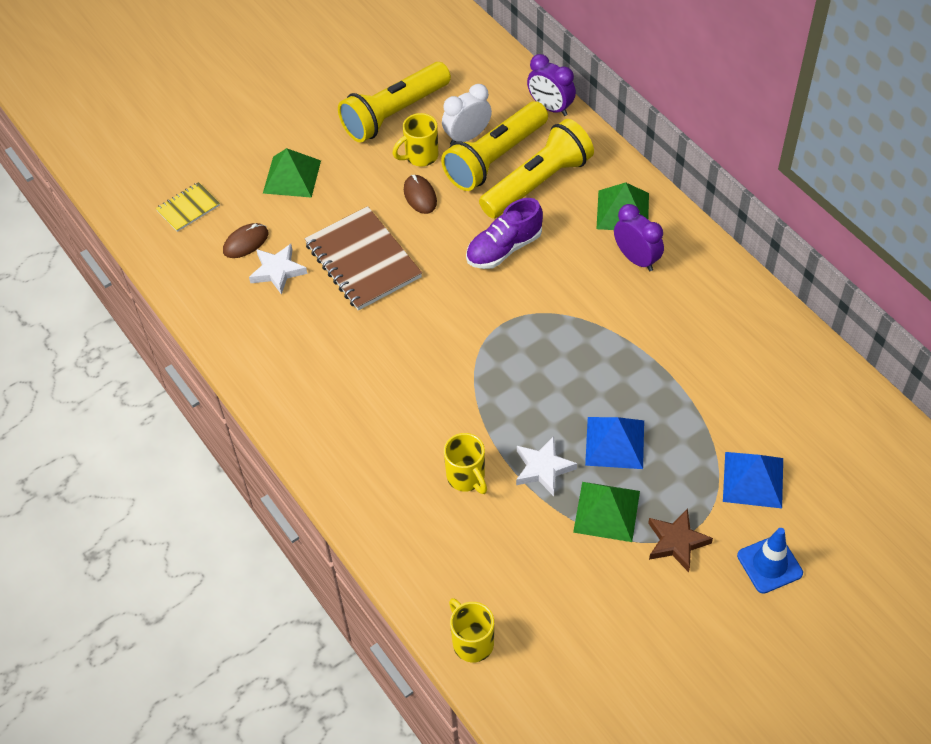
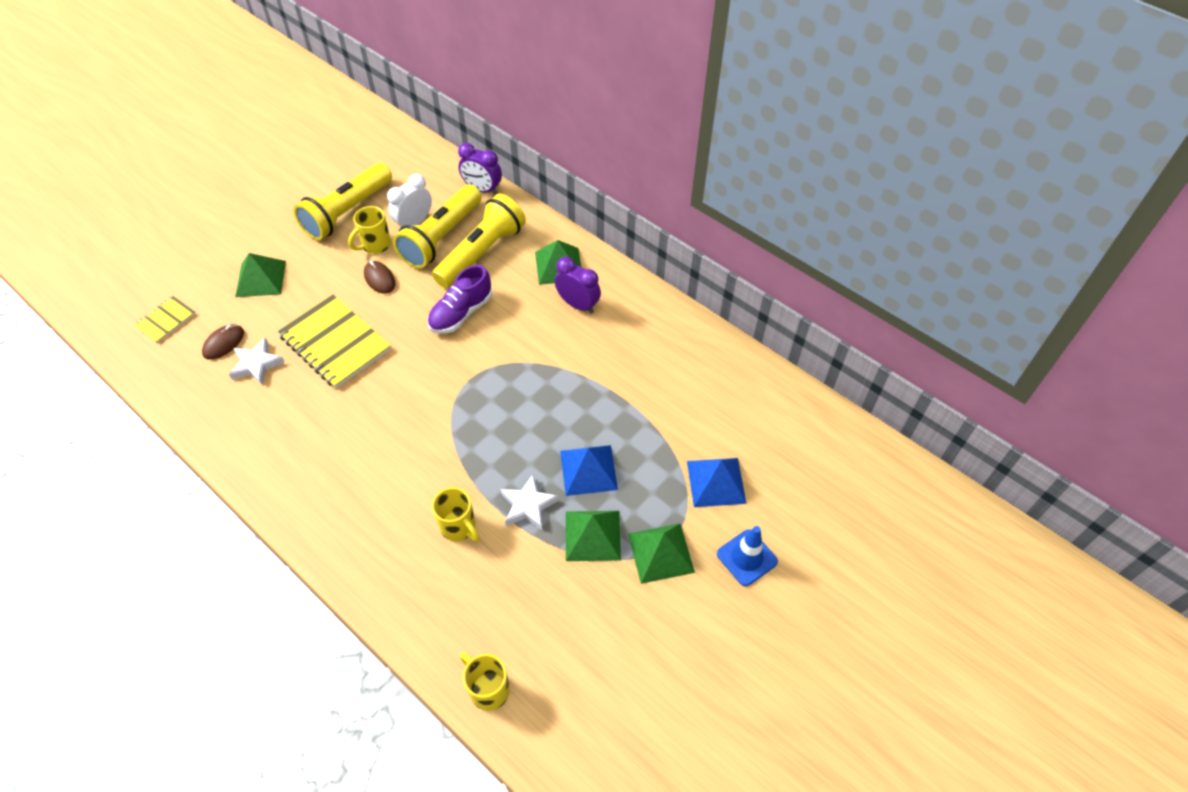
camera: 15 degrees left, 0 degrees up
brown notebook [304,206,422,311] -> yellow notebook [278,294,391,389]
brown star [648,508,713,572] -> green pyramid [628,523,695,584]

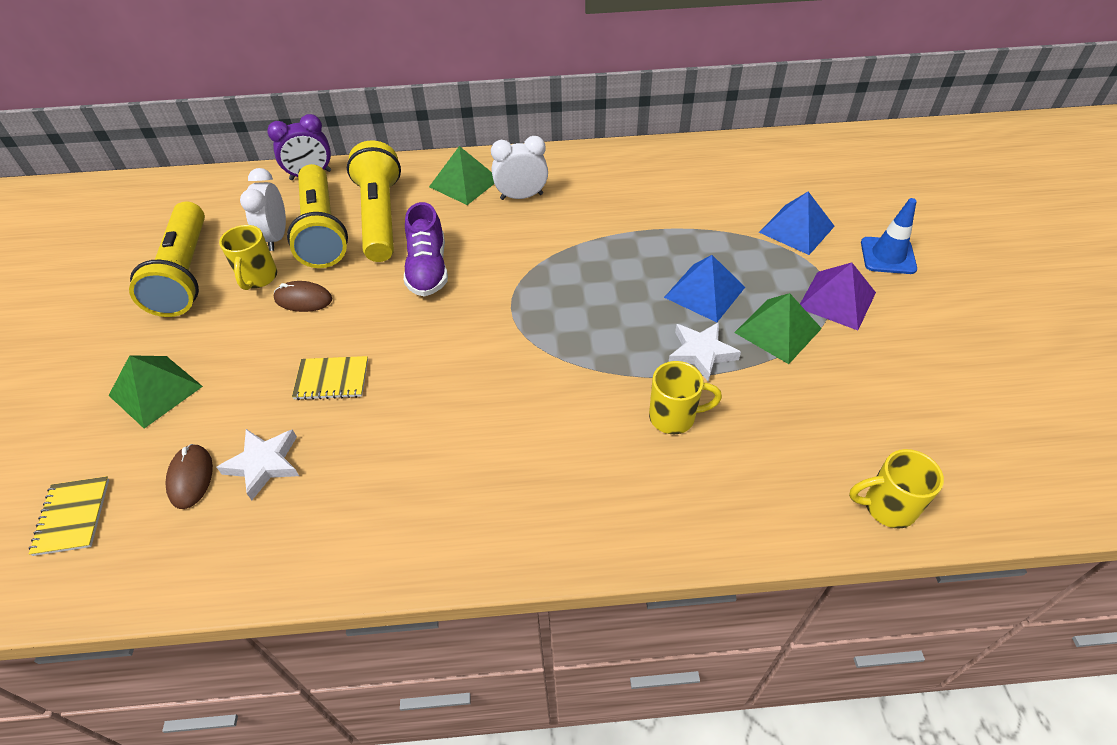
camera: 45 degrees left, 5 degrees down
yellow notebook [278,294,391,389] -> yellow notebook [292,356,368,400], size x0.52
purple clock [555,257,601,314] -> white clock [491,136,548,200]
green pyramid [628,523,695,584] -> purple pyramid [800,262,876,330]

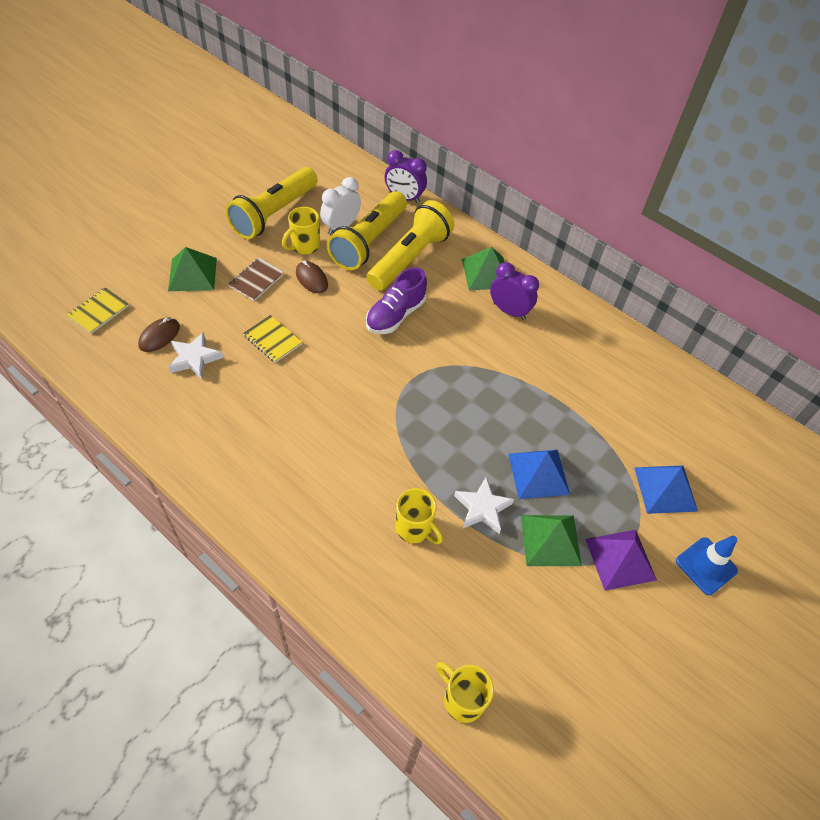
camera: 40 degrees right, 5 degrees up
white clock [491,136,548,200] -> purple clock [490,262,539,320]
none -> brown notebook [228,258,284,301]

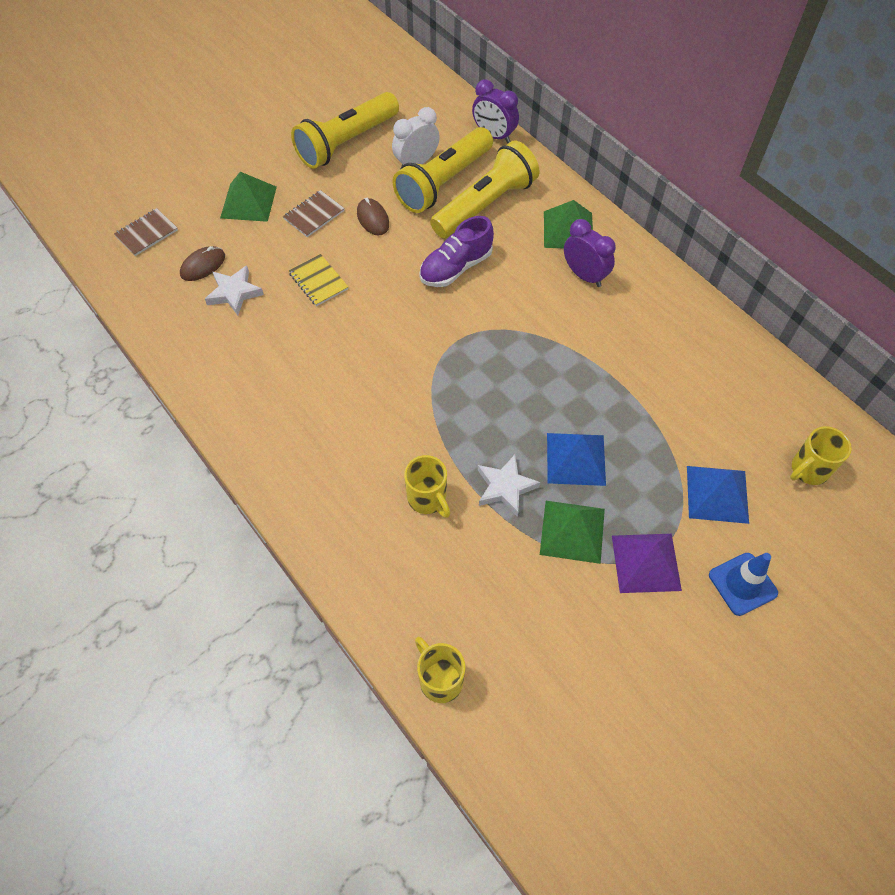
camera: 15 degrees right, 5 degrees up
yellow notebook [67,287,129,334] -> brown notebook [114,208,178,256]
yellow mug [282,207,320,254] -> yellow mug moved to [790,426,852,485]

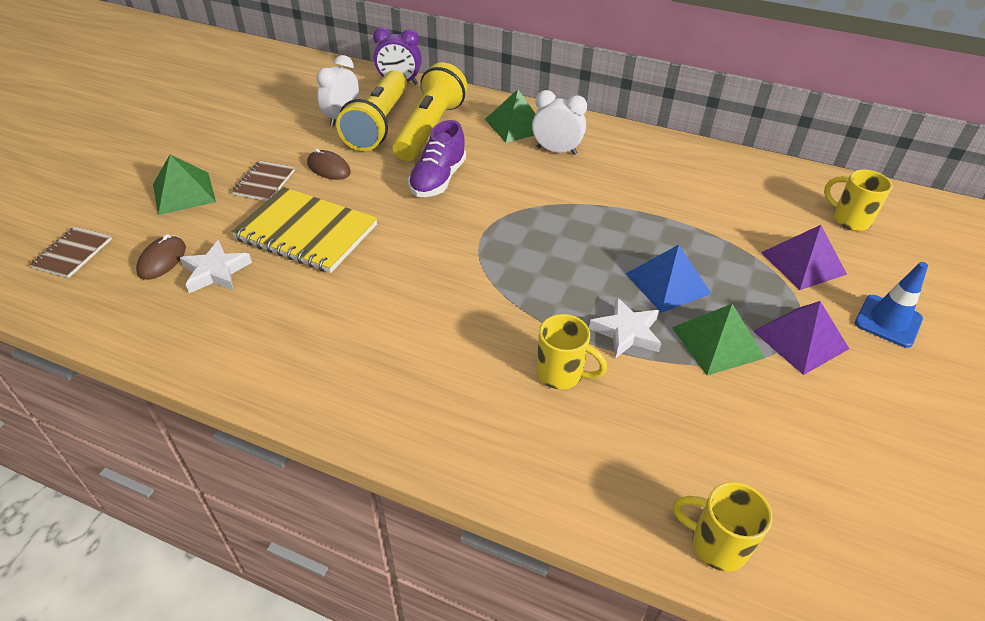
camera: 30 degrees left, 15 degrees down
yellow notebook [289,254,348,306] -> yellow notebook [231,187,377,273], size x1.94
yellow flashlight [291,92,399,169] -> none
purple clock [564,219,616,287] -> white clock [532,90,587,155]
blue pyramid [687,466,749,524] -> purple pyramid [761,225,847,290]
yellow mug [790,426,852,485] -> yellow mug turned 105 degrees clockwise [824,170,892,231]

